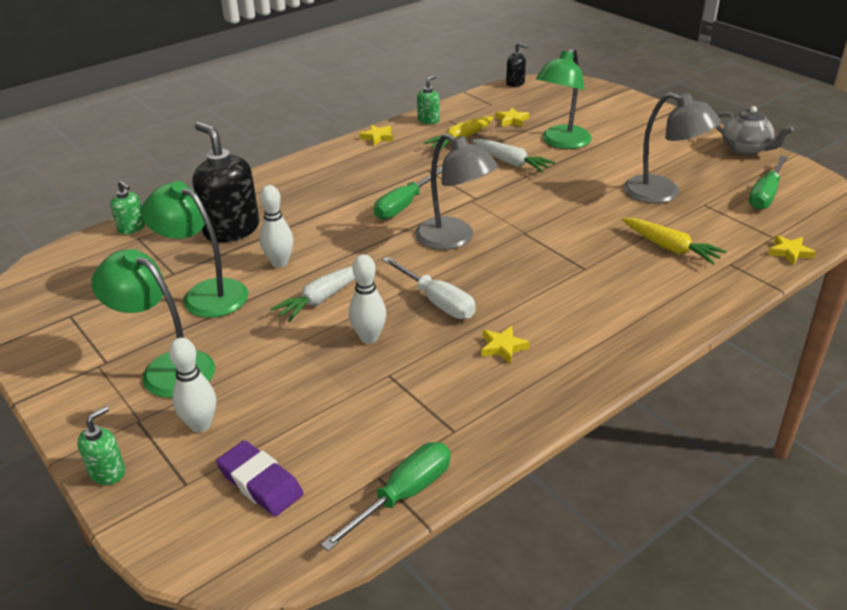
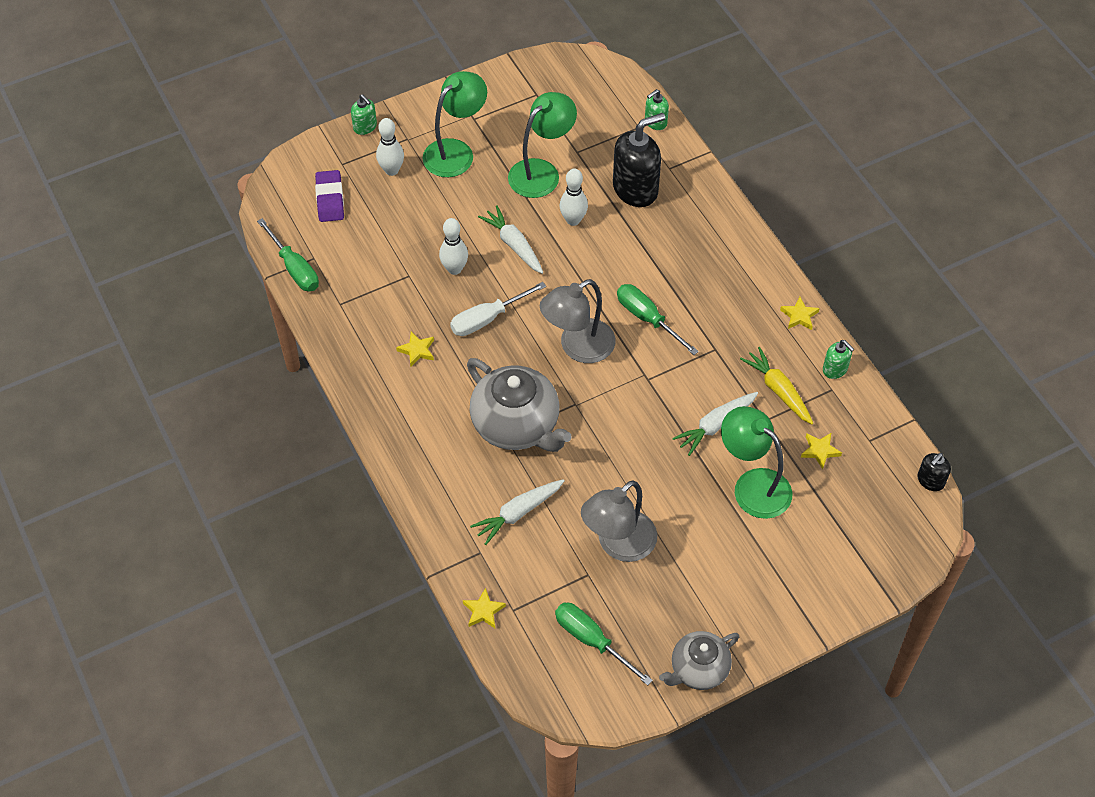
camera: 100 degrees right, 20 degrees up
purple eraser [216,440,304,516] -> purple eraser turned 60 degrees counterclockwise [315,170,344,222]
yellow carrot [622,218,727,265] -> white carrot [470,479,565,545]
none -> grey teapot [467,358,572,452]

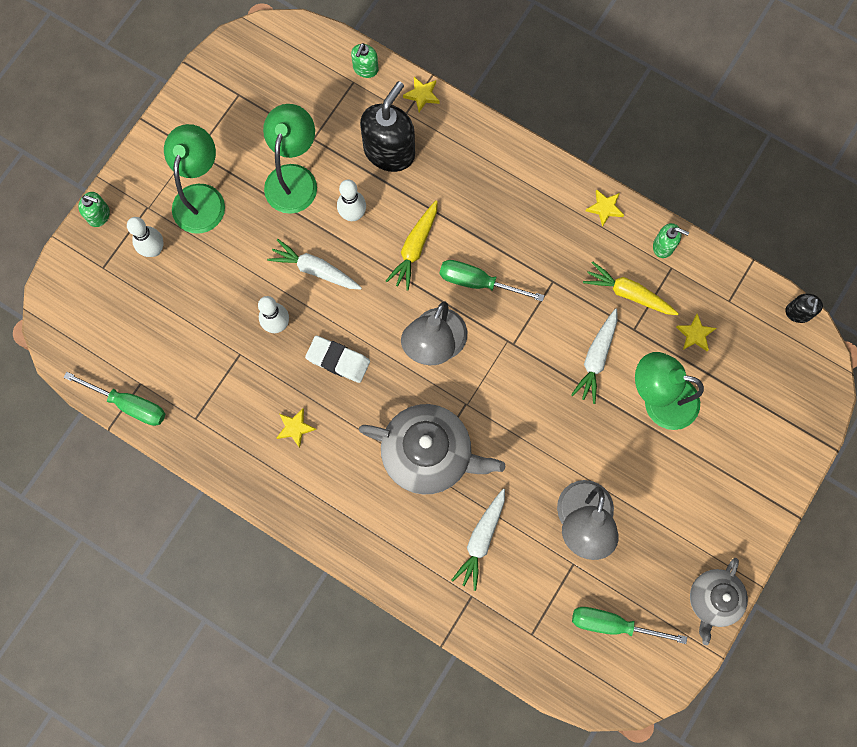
camera: 30 degrees left, 20 degrees up
purple eraser [315,170,344,222] -> none
white screwdriver [450,282,546,336] -> white eraser [305,336,370,383]
yellow star [463,588,506,628] -> yellow star moved to [403,77,440,112]
none -> yellow carrot [386,200,438,291]

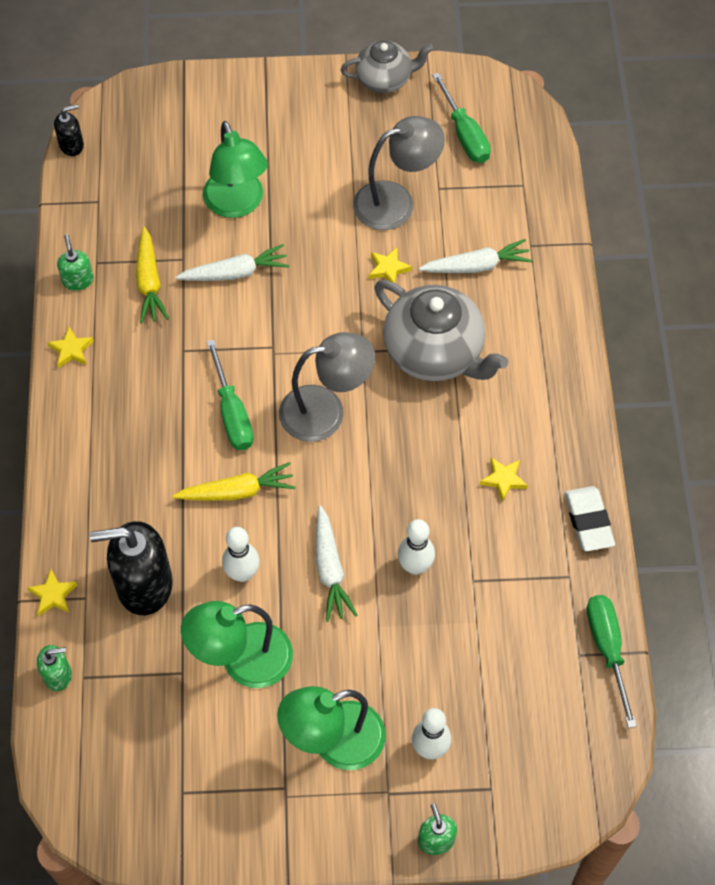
camera: 125 degrees left, 15 degrees down
white eraser [305,336,370,383] -> white eraser moved to [565,486,615,551]
grey teapot [359,404,505,494] -> grey teapot turned 150 degrees clockwise [374,280,509,381]
yellow star [676,314,716,351] -> yellow star moved to [369,247,412,283]

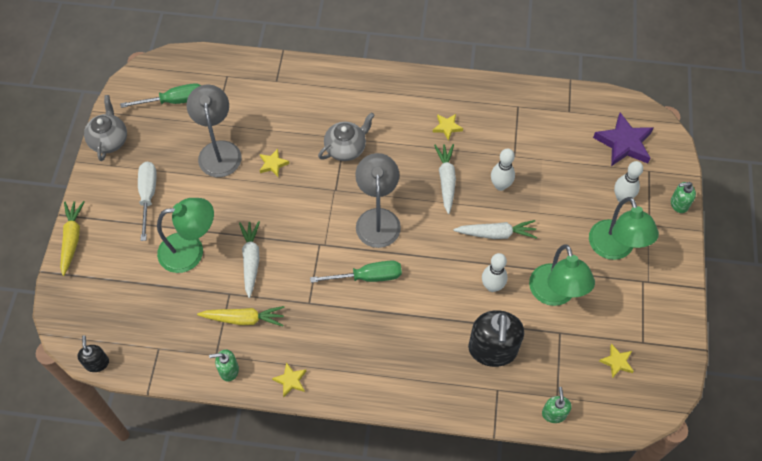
camera: 80 degrees left, 0 degrees up
yellow star [27,569,77,616] -> yellow star moved to [599,344,634,379]
yellow carrot [173,462,296,501] -> yellow carrot moved to [60,201,85,276]
grey teapot [374,280,509,381] -> grey teapot [318,112,375,161], size x0.61
white carrot [419,239,533,273] -> white carrot moved to [434,144,456,214]
white eraser [565,486,615,551] -> none
green screwdriver [587,595,637,728] -> none
none -> white screwdriver [138,162,156,241]
none -> purple star [593,112,654,166]

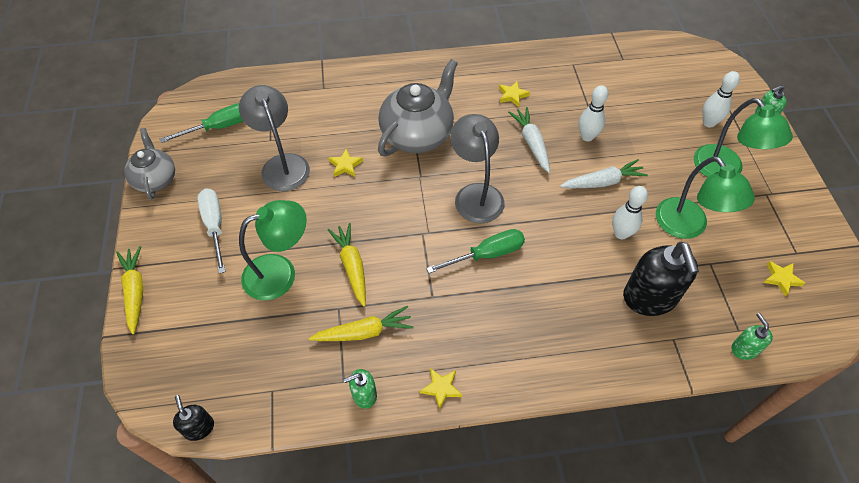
camera: 15 degrees left, 5 degrees down
white carrot [239,221,260,298] -> yellow carrot [328,223,366,307]
grey teapot [318,112,375,161] -> grey teapot [378,59,458,156], size x1.63
purple star [593,112,654,166] -> none

